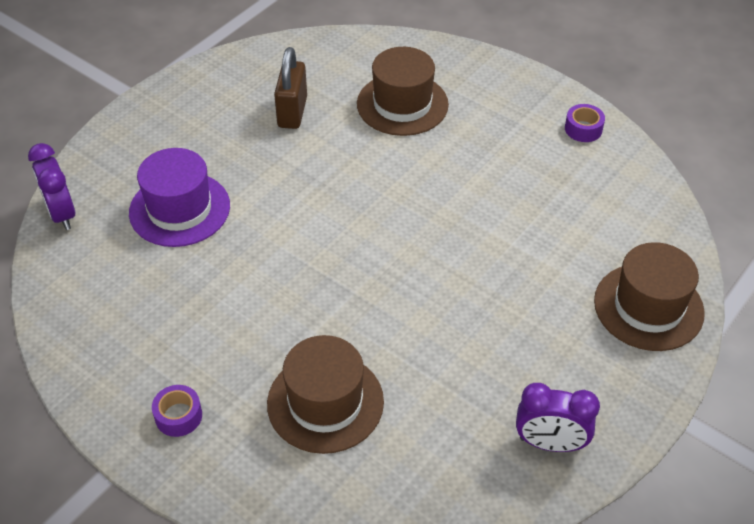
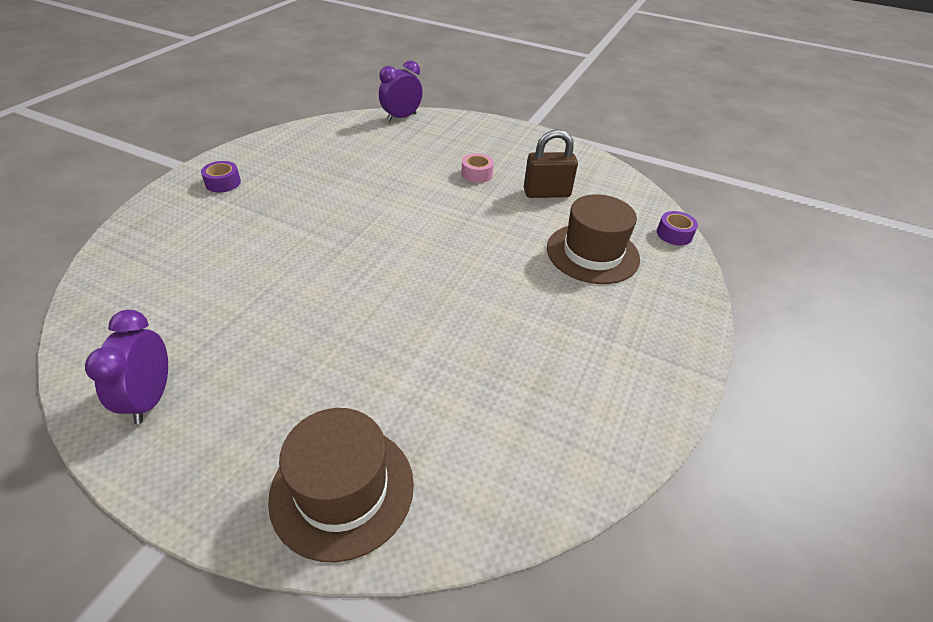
camera: 75 degrees right, 5 degrees down
purple hat [129,148,230,247] -> none
brown hat [267,335,384,454] -> none
purple tape [565,104,605,142] -> purple tape moved to [657,211,698,245]
none -> pink tape [461,153,494,183]

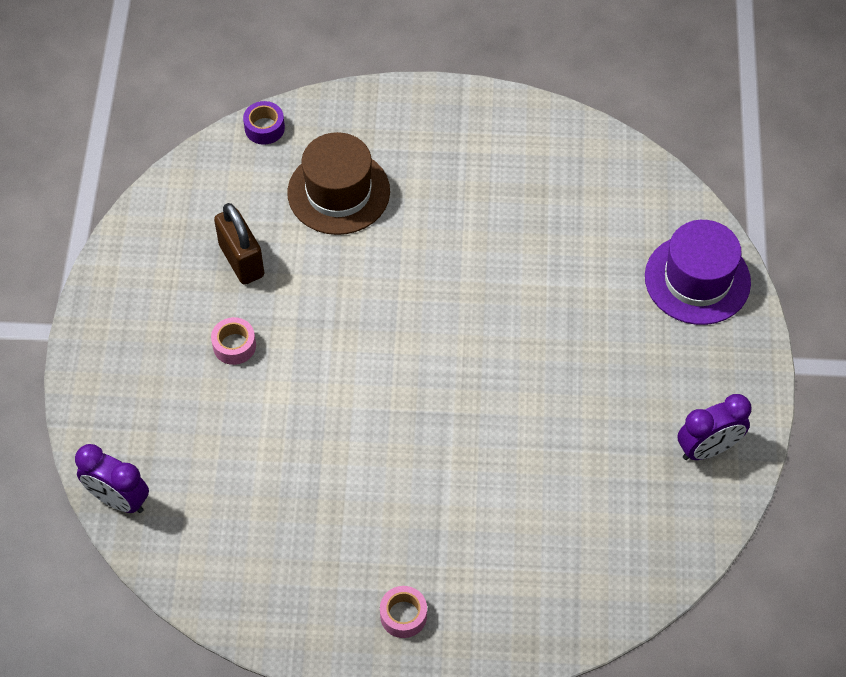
camera: 110 degrees left, 15 degrees up
purple tape [201,161,241,193] -> pink tape [380,586,427,638]
brown hat [268,408,414,563] -> purple hat [645,220,751,325]

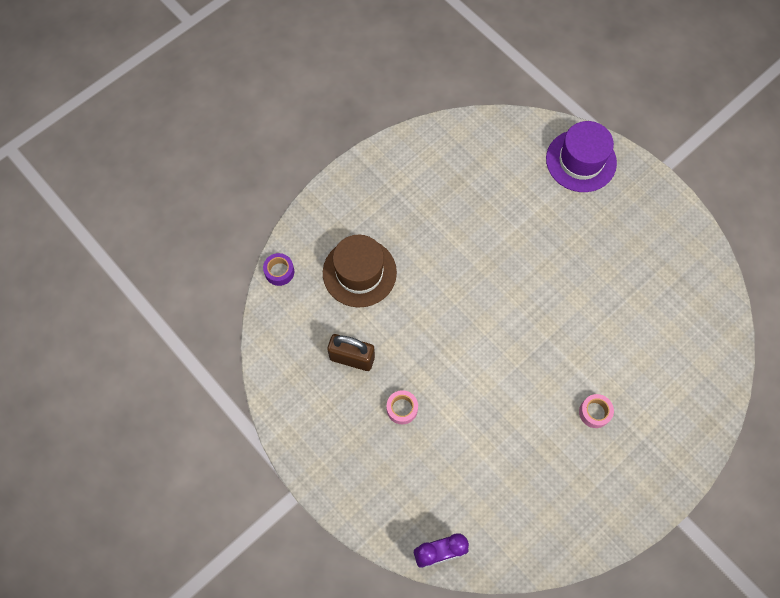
camera: 45 degrees left, 10 degrees up
pink tape [380,586,427,638] -> pink tape moved to [579,394,614,428]
purple clock [678,394,751,460] -> none

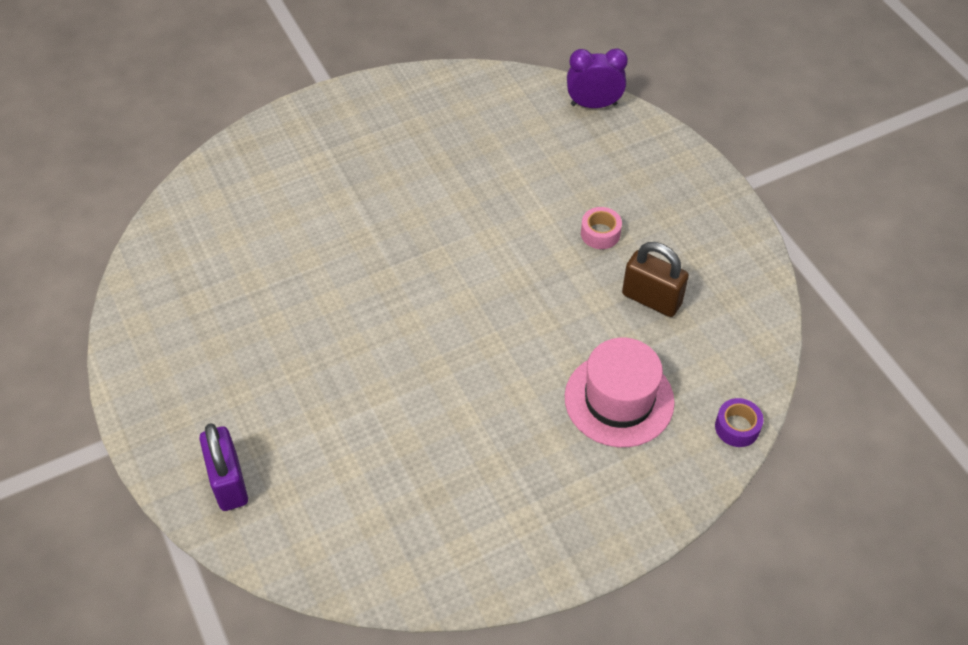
camera: 165 degrees left, 15 degrees down
brown hat [323,235,397,308] -> pink hat [565,338,675,447]
purple hat [546,121,617,192] -> purple padlock [199,423,248,511]
pink tape [579,394,614,428] -> none

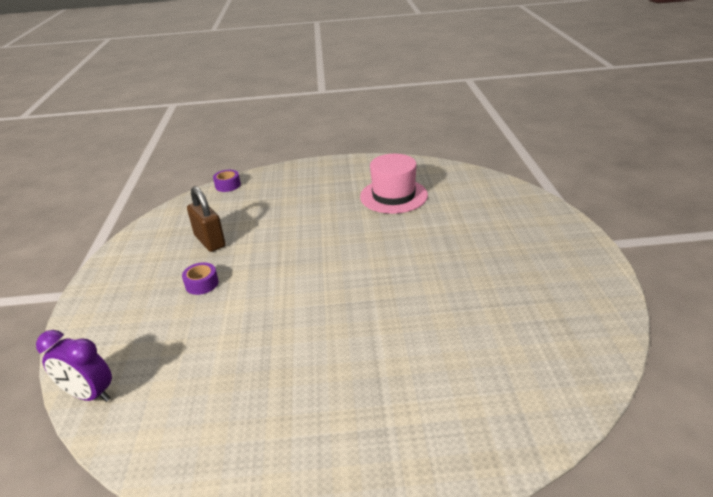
camera: 155 degrees left, 20 degrees down
purple padlock [199,423,248,511] -> none
pink hat [565,338,675,447] -> pink hat moved to [360,154,428,214]
pink tape [581,207,622,249] -> purple tape [182,262,219,295]

